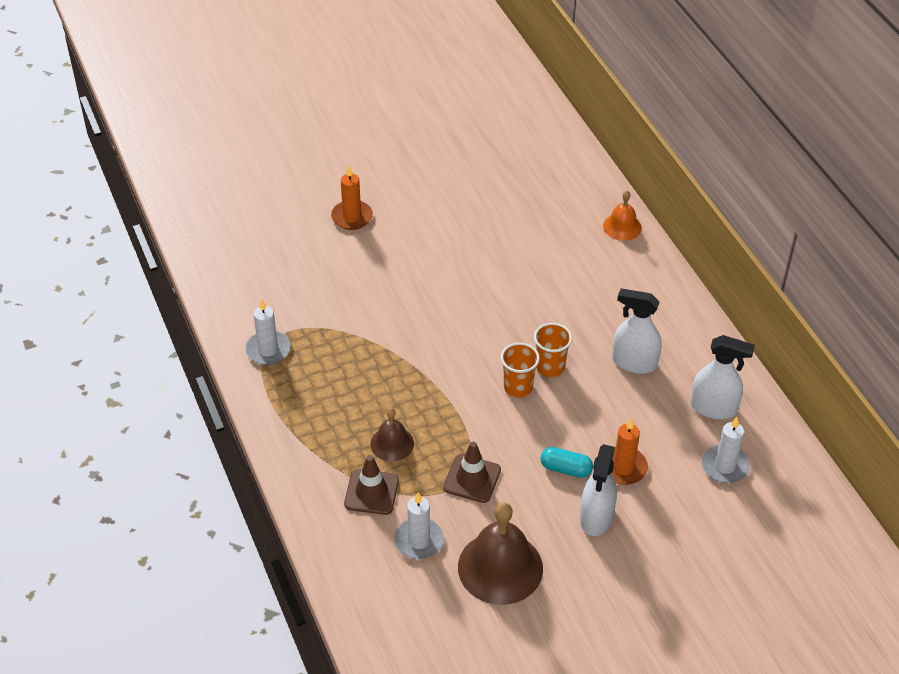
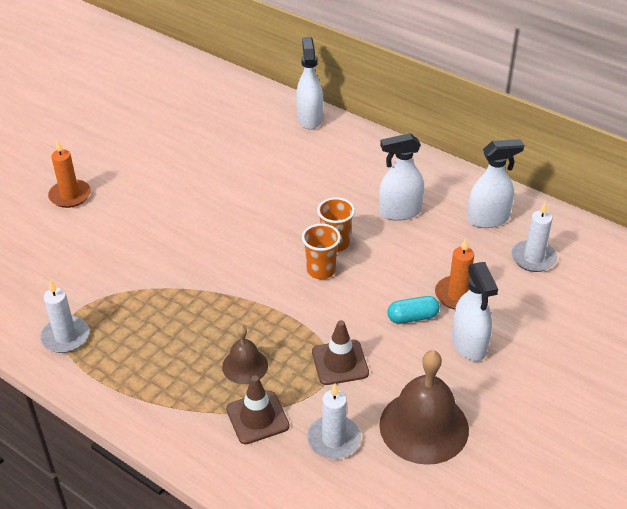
camera: 30 degrees left, 5 degrees down
orange bell [603,190,642,241] -> white spray bottle [296,37,323,129]

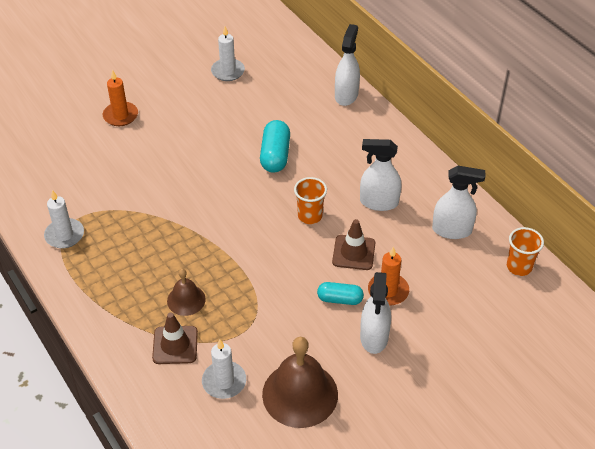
camera: 20 degrees right, 5 degrees up
orange cup [302,224,341,279] -> orange cup moved to [507,227,544,276]
brown traffic cone [312,320,369,385] -> brown traffic cone moved to [332,219,375,270]
white candle [512,201,557,272] -> white candle moved to [211,27,245,81]
none -> turquoise capsule [260,120,290,173]

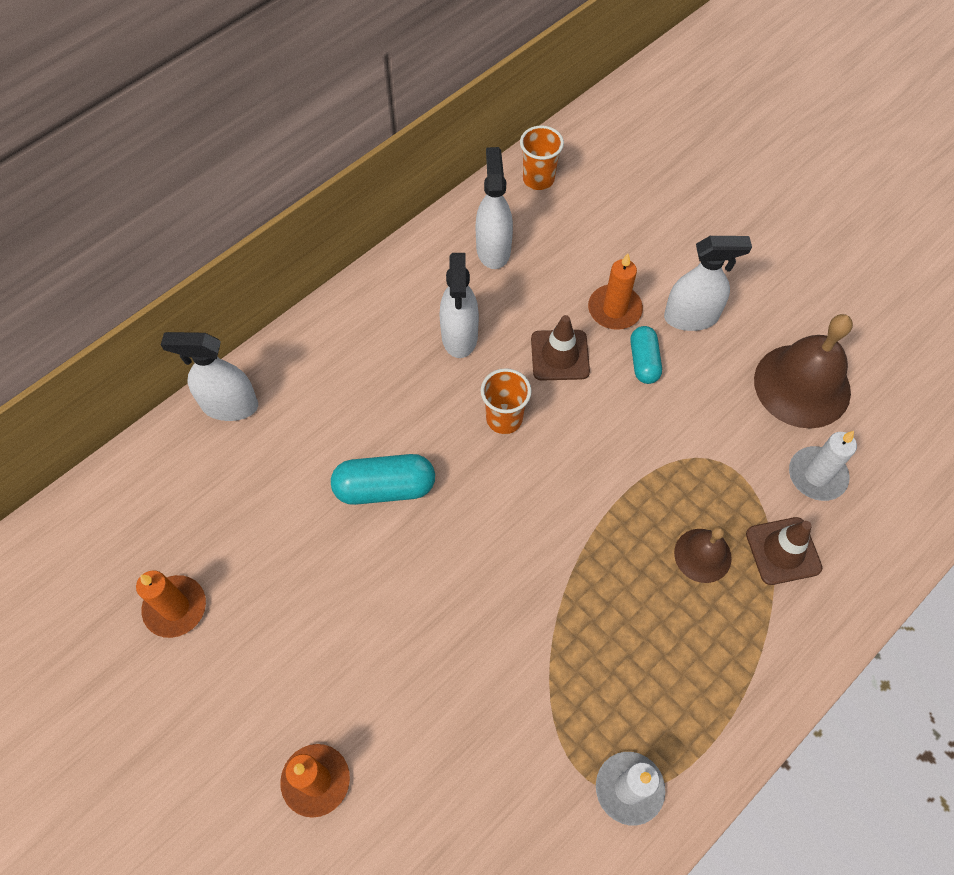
camera: 100 degrees left, 15 degrees up
white candle [211,27,245,81] -> orange candle [136,570,206,638]

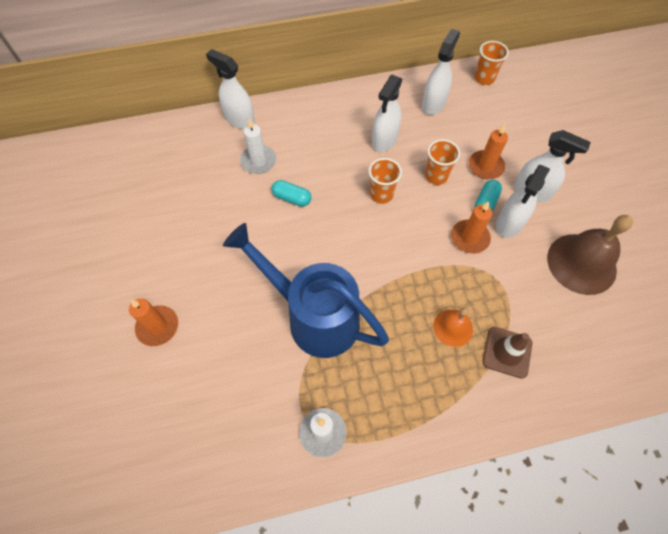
camera: 30 degrees right, 0 degrees up
orange candle [136,570,206,638] -> orange candle moved to [451,201,492,254]
turquoise capsule [331,454,435,505] -> turquoise capsule [272,180,311,207], size x0.65
brown traffic cone [531,315,590,381] -> orange cup [425,139,460,185]
brown bell [674,527,732,583] -> orange bell [433,307,473,347]
white candle [789,431,857,501] -> white candle moved to [240,118,276,174]
none -> blue watering can [223,223,389,358]
none -> white spray bottle [496,165,550,238]

